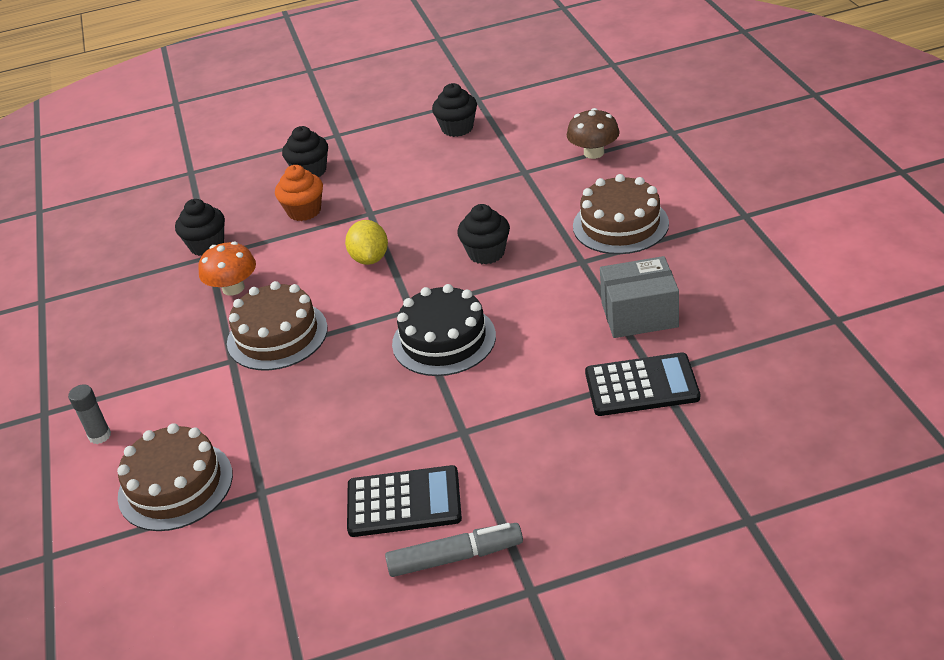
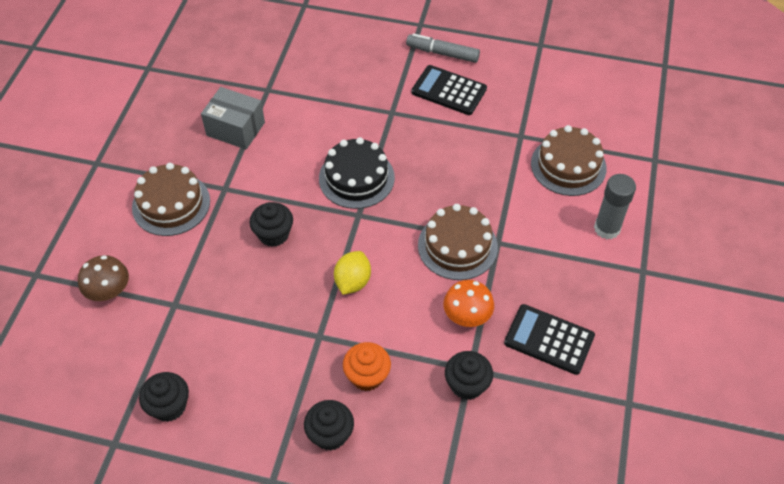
camera: 155 degrees left, 15 degrees up
grey glue stick [68,385,111,444] -> grey glue stick [594,174,636,239], size x1.63
black calculator [585,352,700,416] -> black calculator moved to [504,304,595,375]

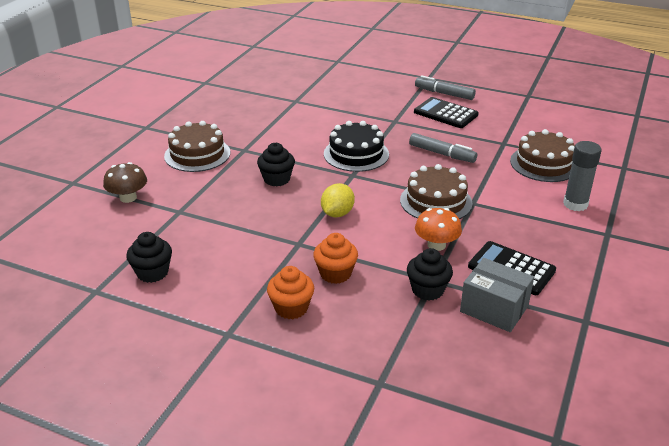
camera: 10 degrees right, 20 degrees down
grey box [201,87,265,150] -> grey box moved to [460,258,534,332]
black cupcake [304,400,354,451] -> orange cupcake [267,266,314,319]
none -> grey marker [409,133,477,163]

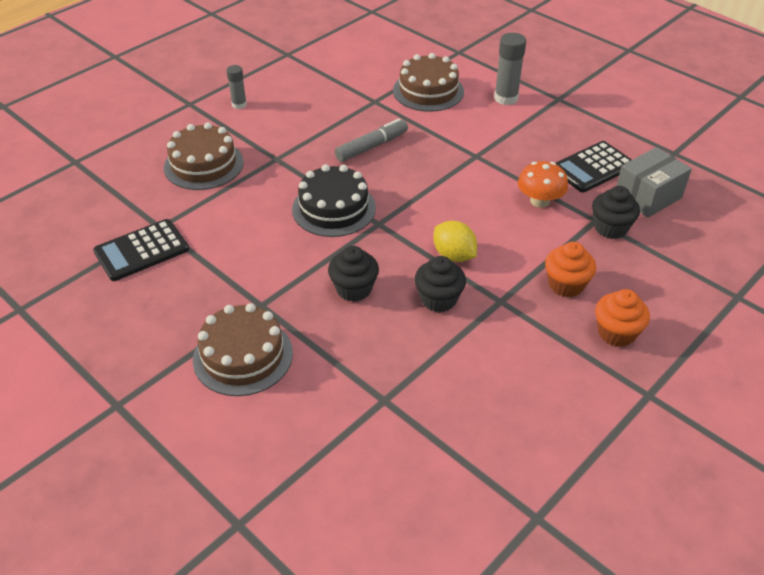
camera: 70 degrees left, 10 degrees up
brown mushroom [103,162,147,203] -> none
black cupcake [126,232,172,283] -> black cupcake moved to [415,256,466,312]
brown cake [400,164,473,219] -> brown cake moved to [164,122,244,190]
black calculator [414,97,479,128] -> black calculator moved to [93,219,189,281]
grey marker [415,75,476,100] -> grey glue stick [226,65,247,109]

